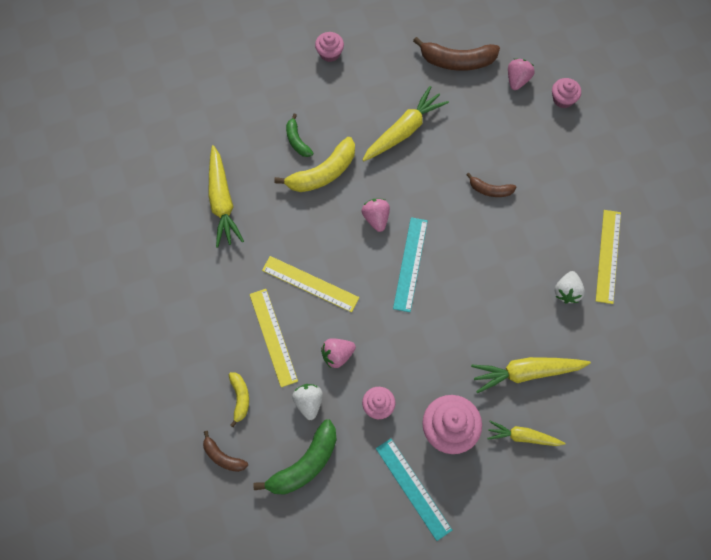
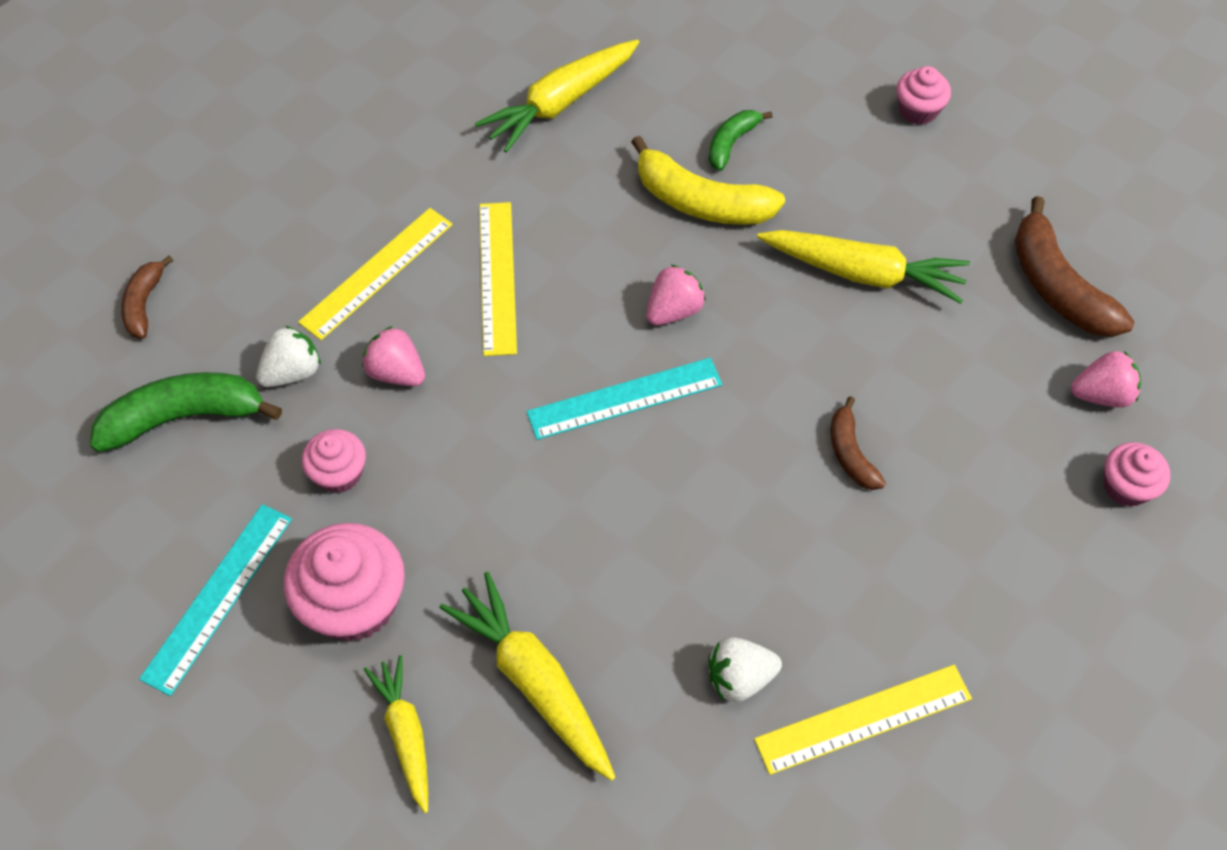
camera: 60 degrees right, 10 degrees down
yellow banana [229,372,249,427] -> none
green banana [253,419,337,495] -> green banana turned 150 degrees clockwise [90,372,282,452]

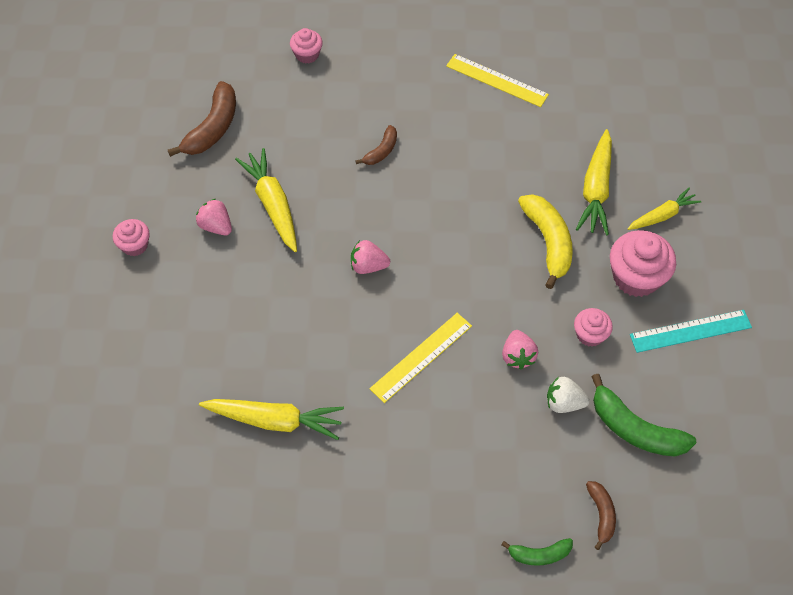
camera: 130 degrees left, 0 degrees up
brown banana [121,255,173,339] -> brown banana turned 60 degrees counterclockwise [586,481,616,550]
yellow ruler [298,208,453,340] -> none
yellow carrot [364,655,428,813] -> yellow carrot turned 150 degrees counterclockwise [627,188,701,230]
turquoise ruler [527,358,722,440] -> none
yellow banana [631,135,785,225] -> yellow banana moved to [518,194,573,289]
white strawberry [708,637,782,702] -> none
green banana [709,110,773,171] -> green banana moved to [501,538,573,566]
pink strawberry [1071,351,1141,407] -> pink strawberry moved to [196,199,232,235]

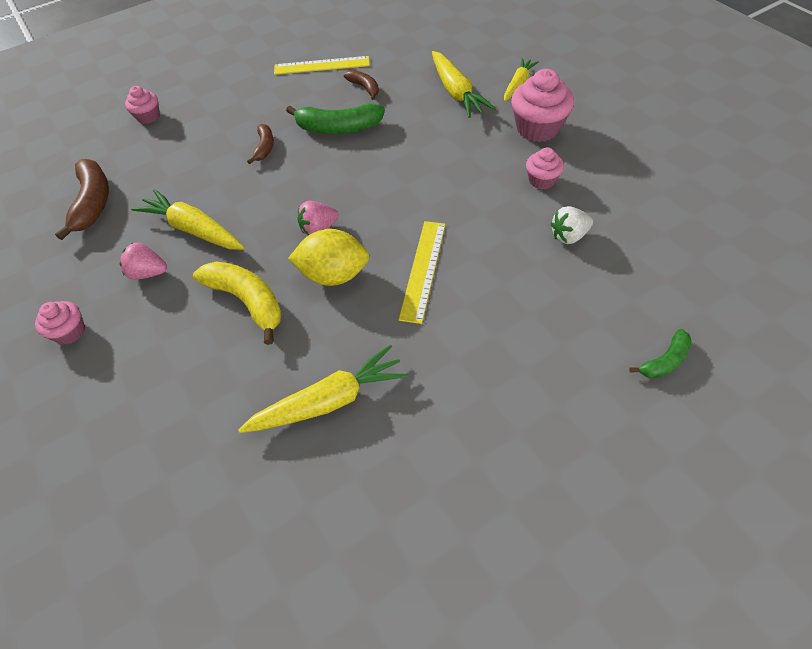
camera: 30 degrees left, 5 degrees down
pink strawberry [502,330,538,370] -> none
yellow banana [518,194,573,289] -> yellow banana moved to [193,261,282,345]
brown banana [586,481,616,550] -> brown banana moved to [344,70,379,100]
green banana [591,374,696,456] -> green banana moved to [286,103,385,134]
turquoise ruler [630,310,752,353] -> none
none -> yellow lemon [288,229,370,286]

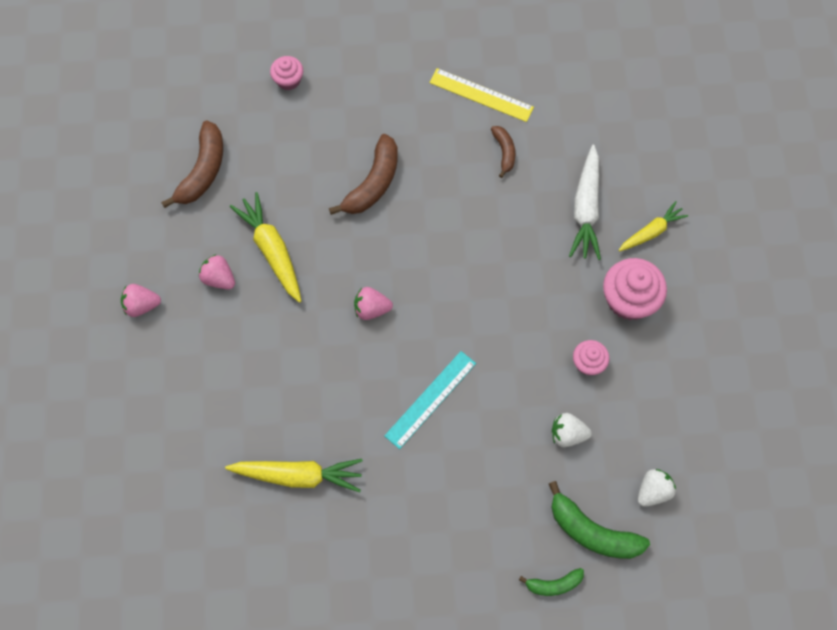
camera: 25 degrees right, 15 degrees up
pink cupcake [35,301,85,344] -> pink strawberry [121,284,161,317]
yellow banana [193,261,282,345] -> none
brown banana [247,124,274,164] -> brown banana [329,134,398,215], size x1.78
green banana [286,103,385,134] -> green banana moved to [549,481,650,559]
yellow lemon [288,229,370,286] -> none
yellow ruler [398,221,445,324] -> turquoise ruler [384,351,476,449]
yellow carrot [432,51,496,118] -> white carrot [569,145,601,260]
none -> white strawberry [638,469,676,507]

